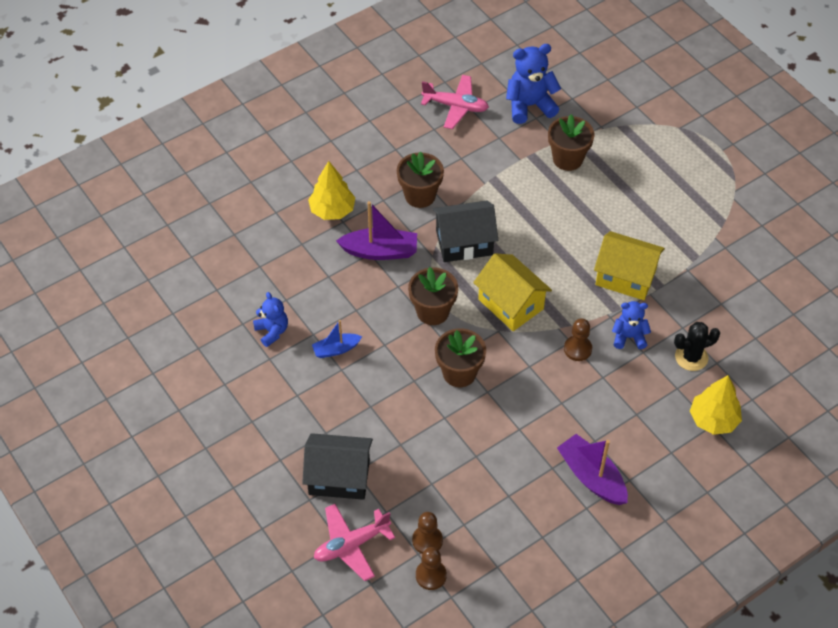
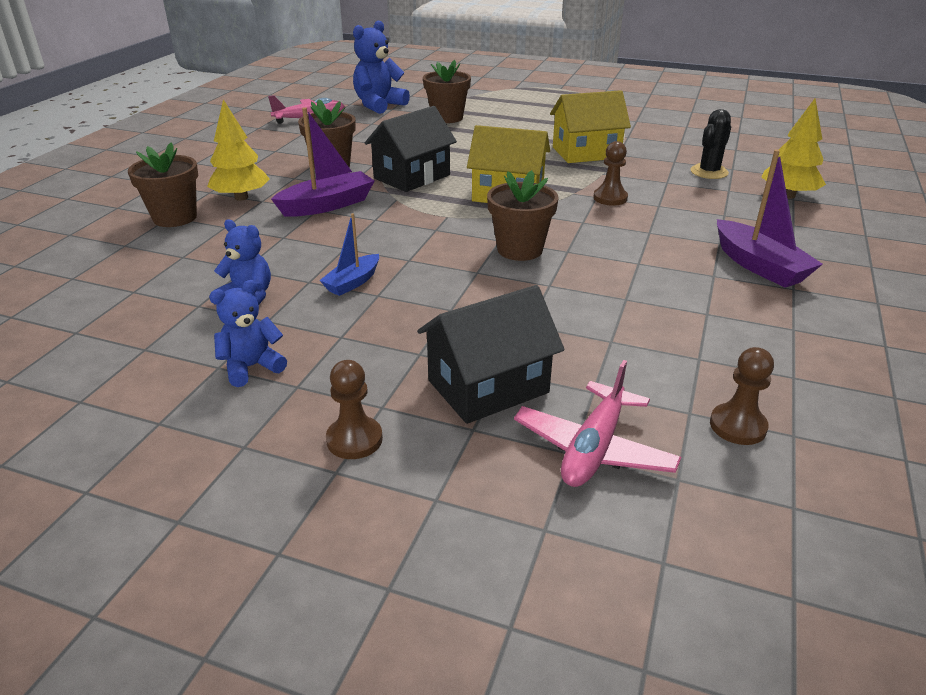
camera: 35 degrees left, 20 degrees down
brown flower pot [408,267,458,325] -> brown flower pot moved to [128,142,198,227]
brown pawn [412,512,443,554] -> brown pawn moved to [326,360,383,459]
purple boat [557,434,628,505] -> purple boat turned 135 degrees counterclockwise [717,149,823,288]
blue teddy bear [612,301,651,349] -> blue teddy bear moved to [209,280,287,387]

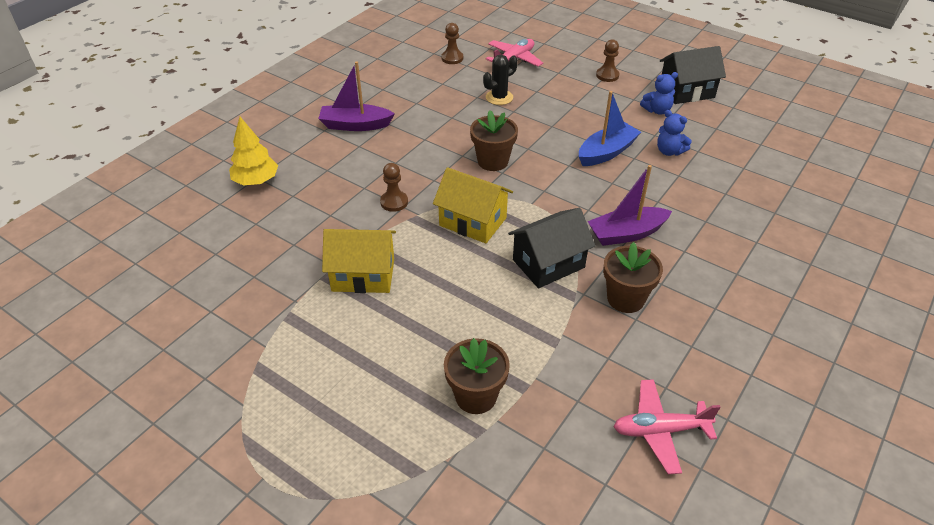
camera: 165 degrees left, 10 degrees up
brown flower pot [128,142,198,227] -> none
yellow tree [207,99,270,201] -> none
blue boat [319,213,379,296] -> blue boat [579,91,641,166], size x1.67
blue teddy bear [353,20,410,114] -> none
black house [417,285,565,424] -> black house moved to [660,46,726,104]
black cactus [690,109,731,179] -> black cactus moved to [483,55,518,105]
purple boat [717,149,823,288] -> purple boat turned 75 degrees counterclockwise [318,61,395,131]

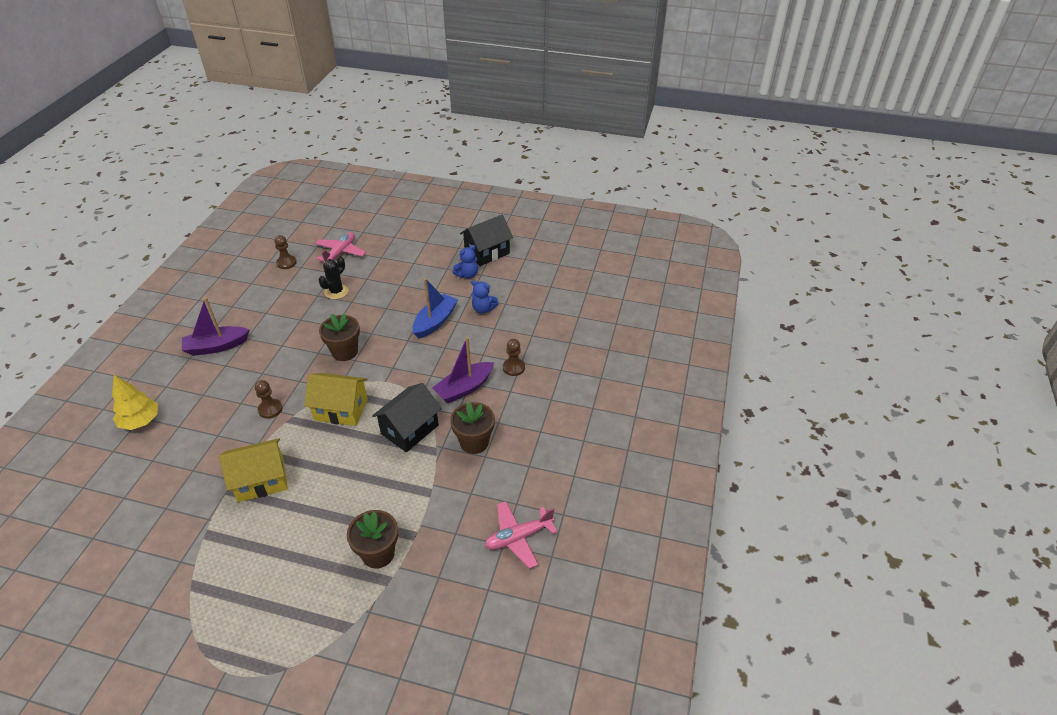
camera: 20 degrees left, 0 degrees up
brown pawn [596,39,619,82] -> brown pawn moved to [503,339,525,376]

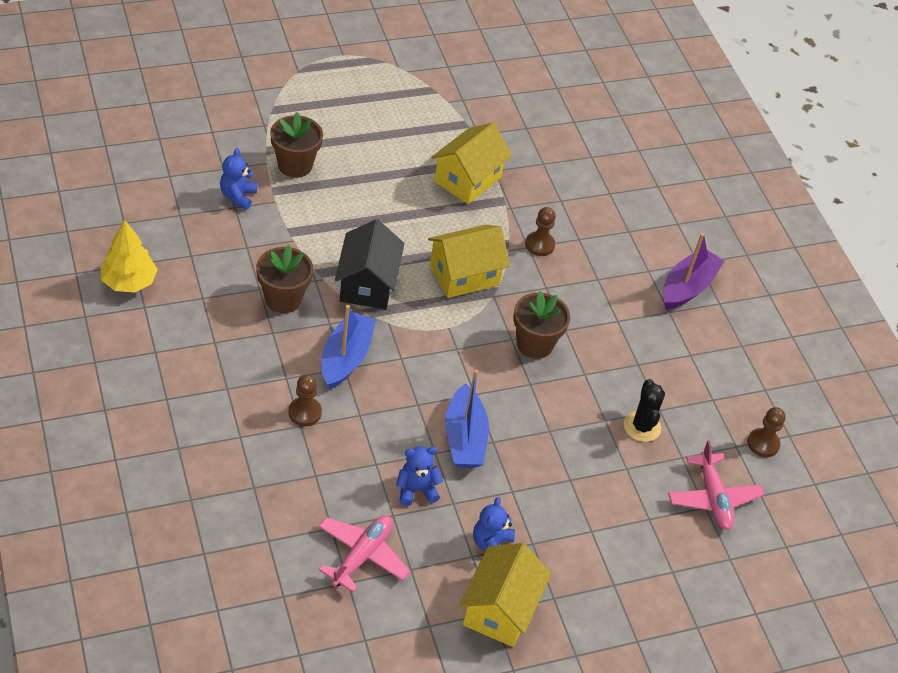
camera: 140 degrees right, 5 degrees up
yellow tree [112,375,158,430] -> yellow tree moved to [101,220,158,292]
purple boat [432,337,494,403] -> blue boat [322,305,376,389]
black house [460,215,513,266] -> yellow house [459,543,551,647]
pink plane [485,501,558,569] -> pink plane moved to [318,515,410,592]
none -> blue teddy bear [220,148,257,210]

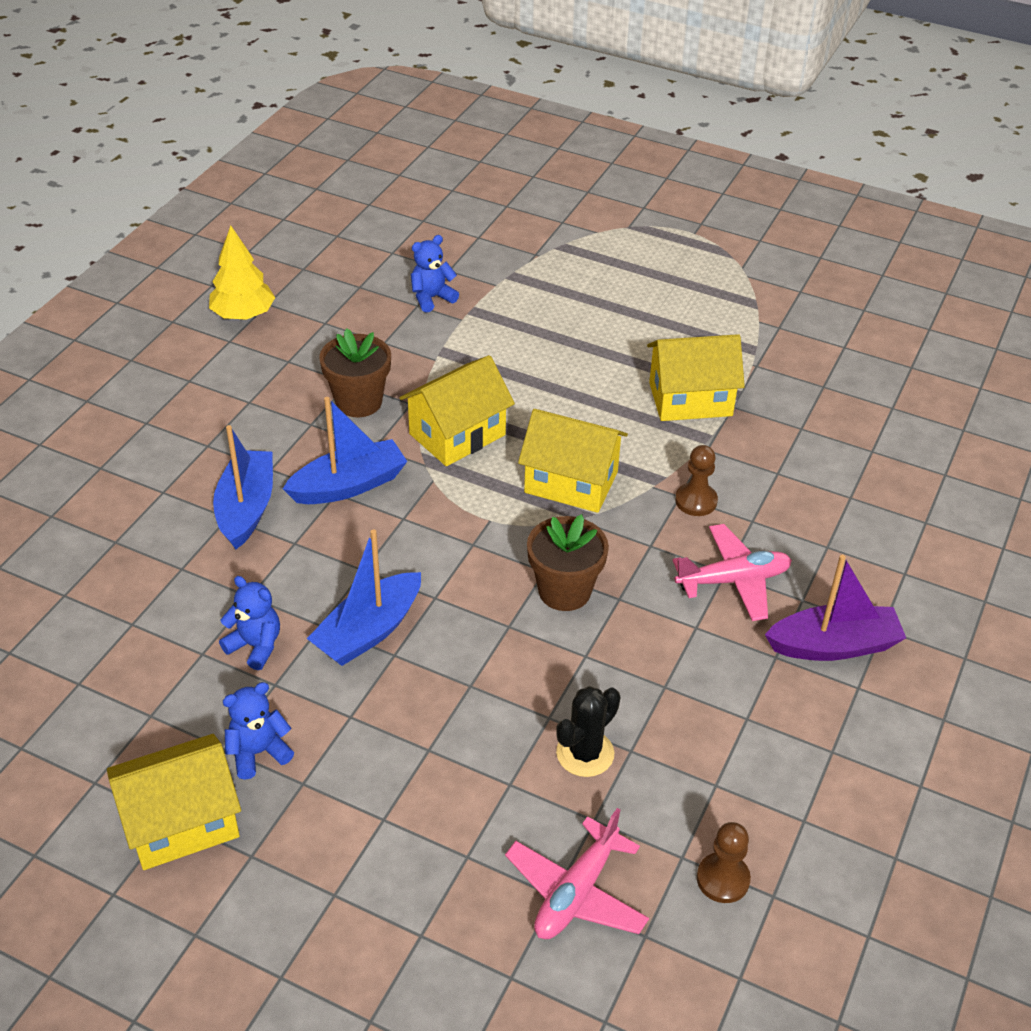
camera: 50 degrees right, 5 degrees down
brown flower pot [270,112,323,178] -> none
brown pawn [288,375,322,426] -> blue boat [213,425,273,549]
pink plane [318,515,410,592] -> pink plane moved to [672,524,792,621]
black house [335,219,405,310] -> yellow house [399,355,515,466]

